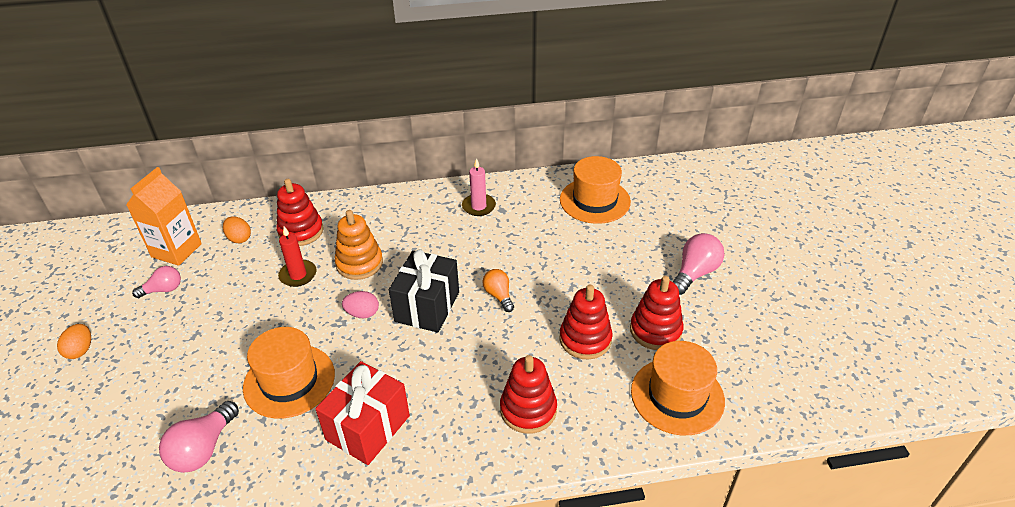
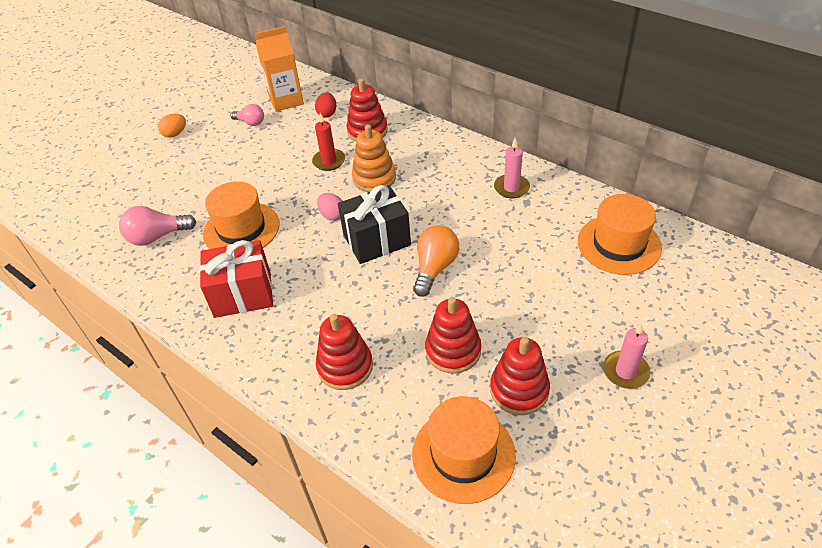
camera: 50 degrees right, 5 degrees up
orange egg [223,216,251,243] -> red egg [315,92,336,118]
orange light bulb [482,269,514,312] -> orange light bulb [413,225,459,297], size x1.55
pink light bulb [673,233,724,295] -> pink candle [603,323,651,389]

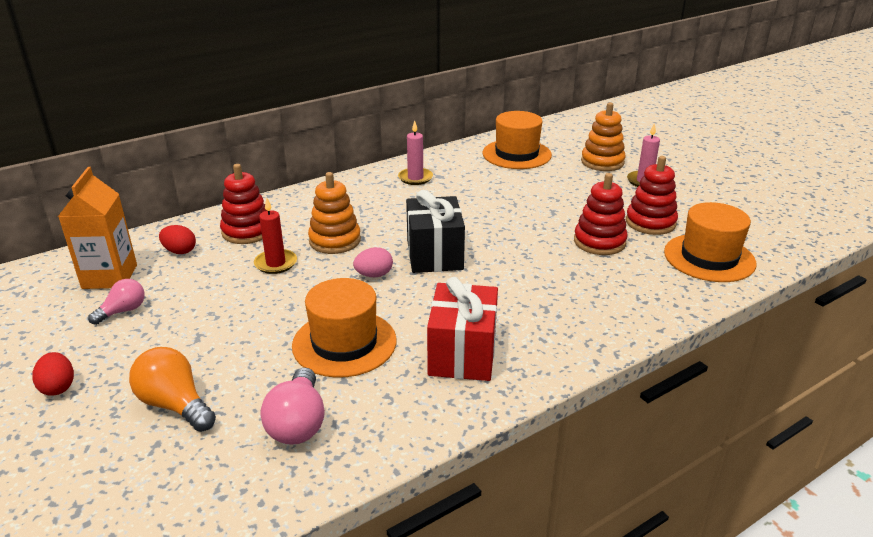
camera: 75 degrees left, 15 degrees down
orange egg [158,114,186,138] -> red egg [32,352,74,396]
red stacking toy [316,314,373,390] -> none
orange light bulb [413,225,459,297] -> orange light bulb moved to [129,347,216,432]
none -> orange stacking toy [581,102,625,171]

